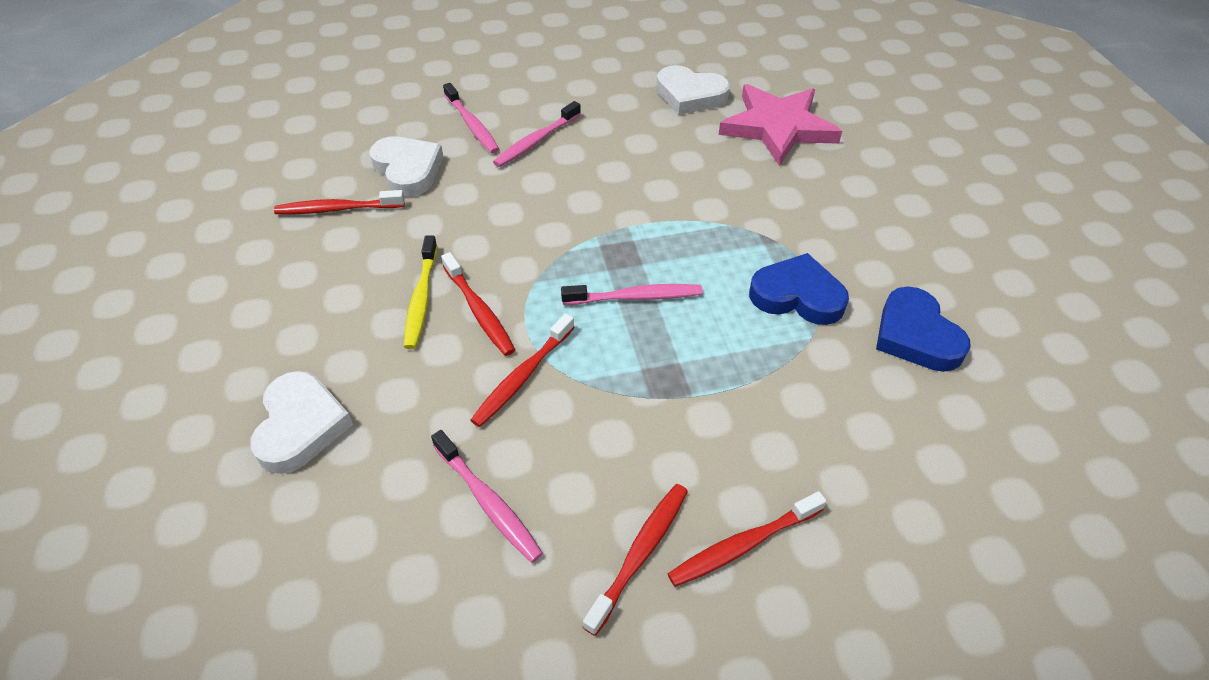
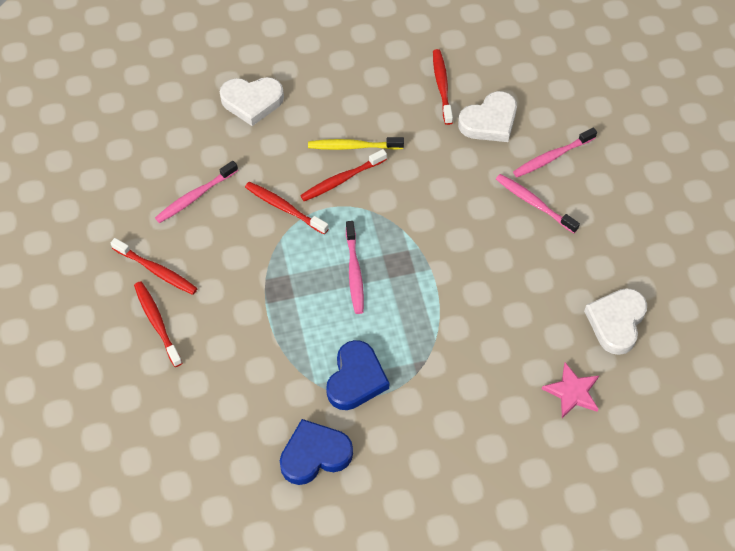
camera: 90 degrees right, 10 degrees up
pink star [719,84,842,166] -> pink star [542,363,599,418], size x0.53

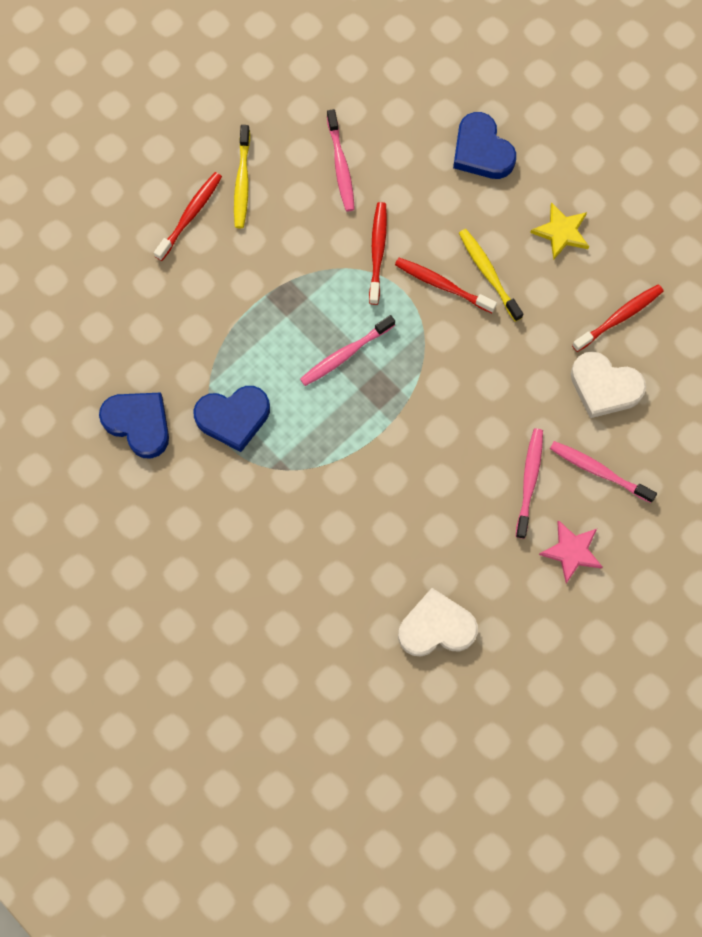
camera: 60 degrees right, 15 degrees up
red toothbrush [111,238,198,295] -> yellow toothbrush [234,125,250,228]
pink toothbrush [155,161,238,223] -> pink toothbrush turned 120 degrees counterclockwise [327,109,355,211]
white heart [220,77,284,126] -> blue heart [453,112,516,179]
pink star [542,363,599,418] -> pink star moved to [539,520,602,583]
none -> yellow star [530,202,589,260]

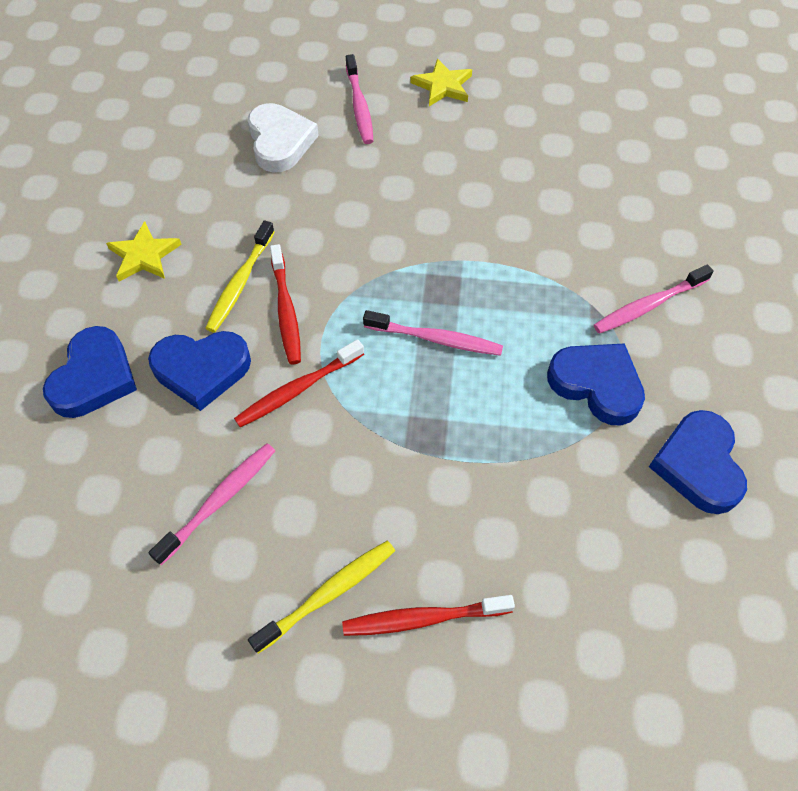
camera: 130 degrees left, 15 degrees down
white heart [398,588,478,656] -> none
pink toothbrush [516,428,543,539] -> pink toothbrush moved to [594,264,714,334]
pink star [539,520,602,583] -> yellow star [410,58,472,106]
red toothbrush [572,284,663,352] -> none
none -> blue heart [148,331,251,411]

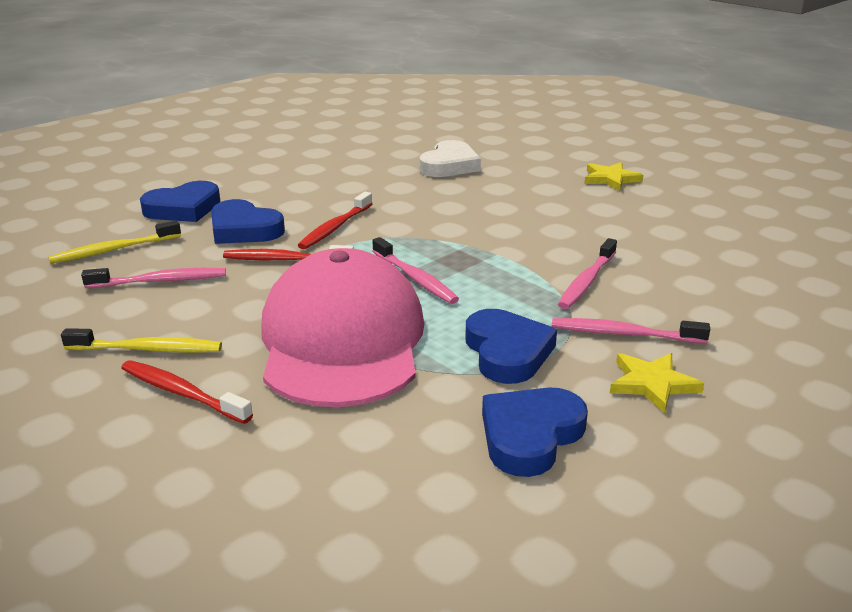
camera: 40 degrees right, 30 degrees down
yellow star [106,221,182,282] -> yellow star moved to [610,353,704,414]
yellow toothbrush [205,220,275,332] -> yellow toothbrush moved to [48,220,181,264]
pink toothbrush [346,54,374,144] -> pink toothbrush moved to [558,238,617,309]
none -> pink cap [261,248,424,407]

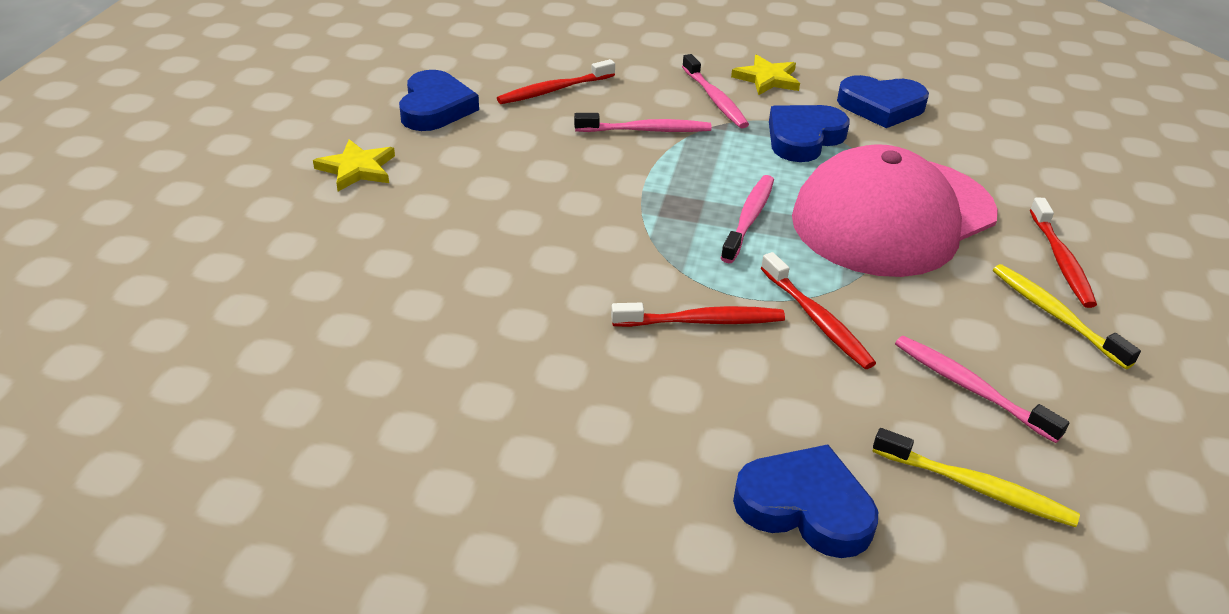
camera: 125 degrees left, 10 degrees up
blue heart [211,199,285,244] -> blue heart moved to [399,70,479,131]
white heart [419,140,481,177] -> none
none -> red toothbrush [497,59,615,104]

